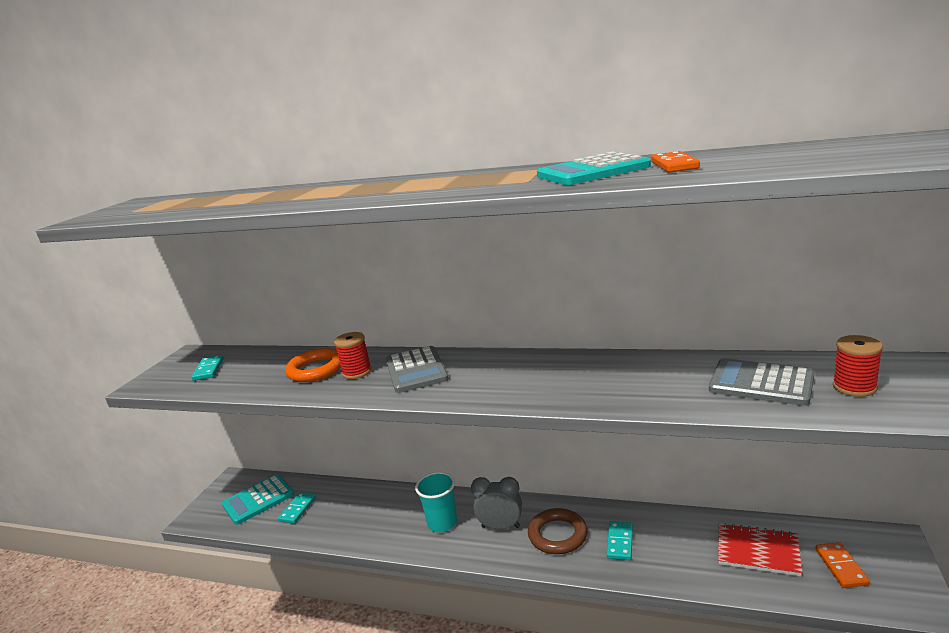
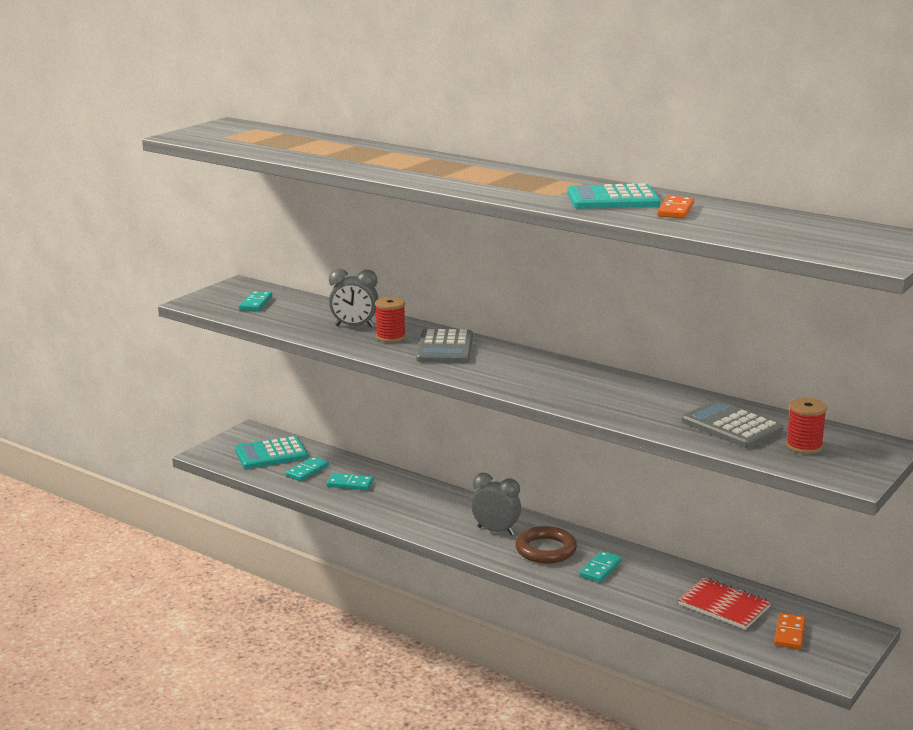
camera: 15 degrees right, 0 degrees up
orange ring [285,348,341,382] -> grey clock [329,269,378,328]
turquoise cup [415,472,457,532] -> none
none -> turquoise domino [327,473,373,490]

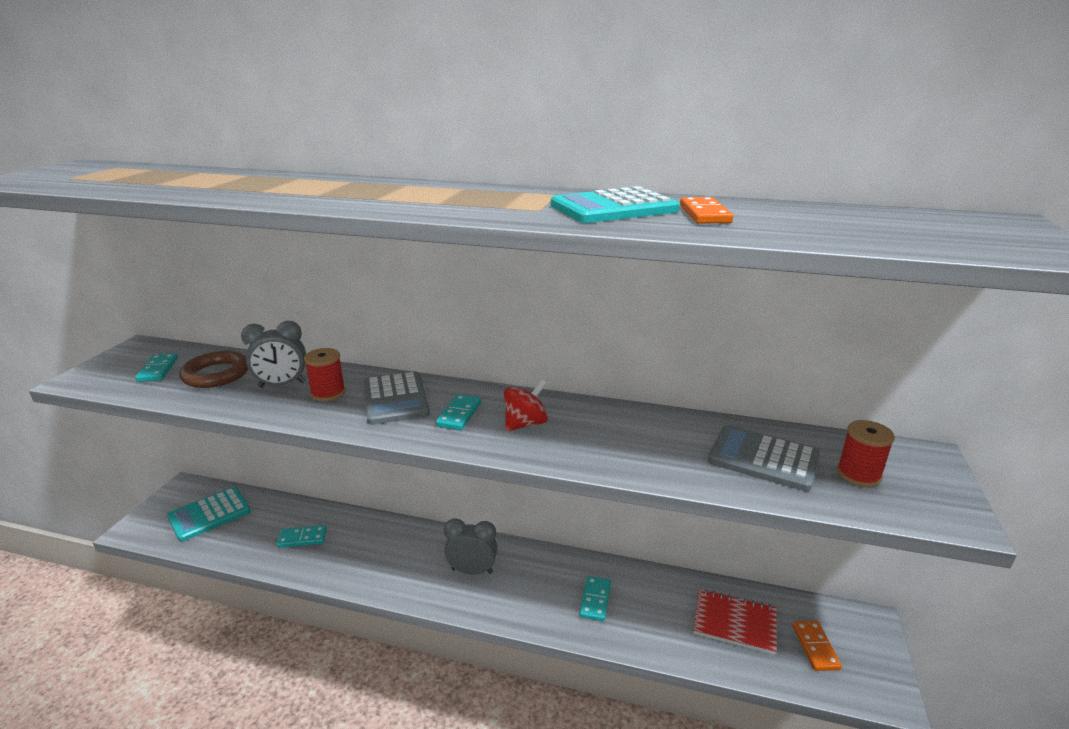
camera: 20 degrees left, 5 degrees up
turquoise domino [286,456,329,481] -> turquoise domino moved to [436,394,481,430]
brown ring [515,526,577,564] -> brown ring moved to [179,351,248,388]
none -> red spinning top [504,380,548,431]

